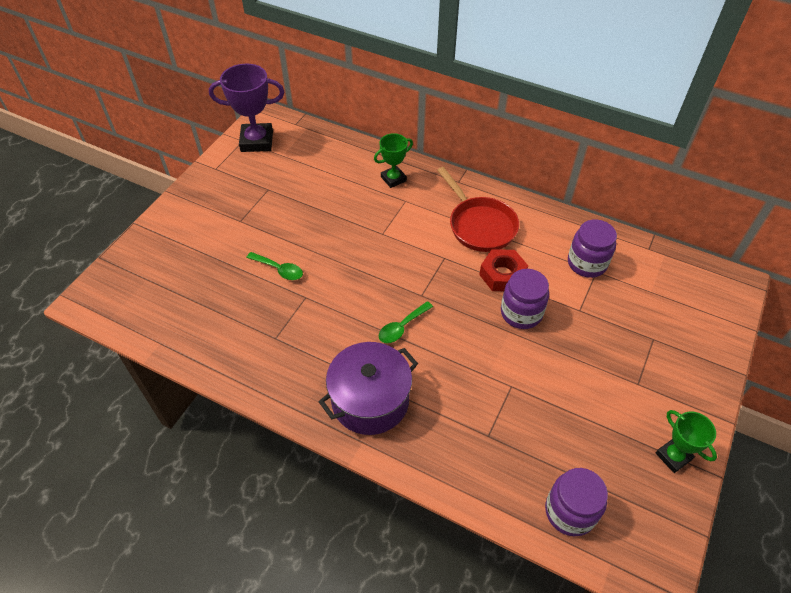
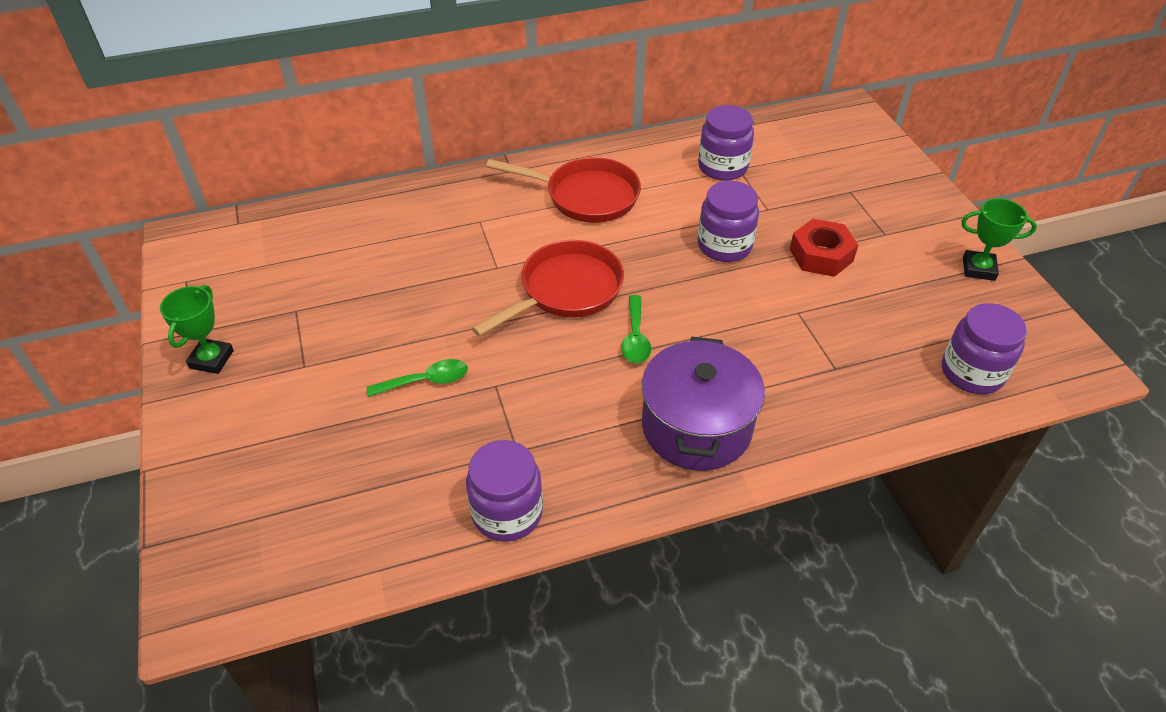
camera: 45 degrees left, 5 degrees down
purple trophy [209,64,284,152] -> none
green trophy [374,133,413,188] -> green trophy moved to [160,285,234,374]
red nut [479,249,528,291] -> red nut moved to [790,219,858,277]
none -> purple jar [466,440,543,542]
none -> red pan [472,240,624,337]

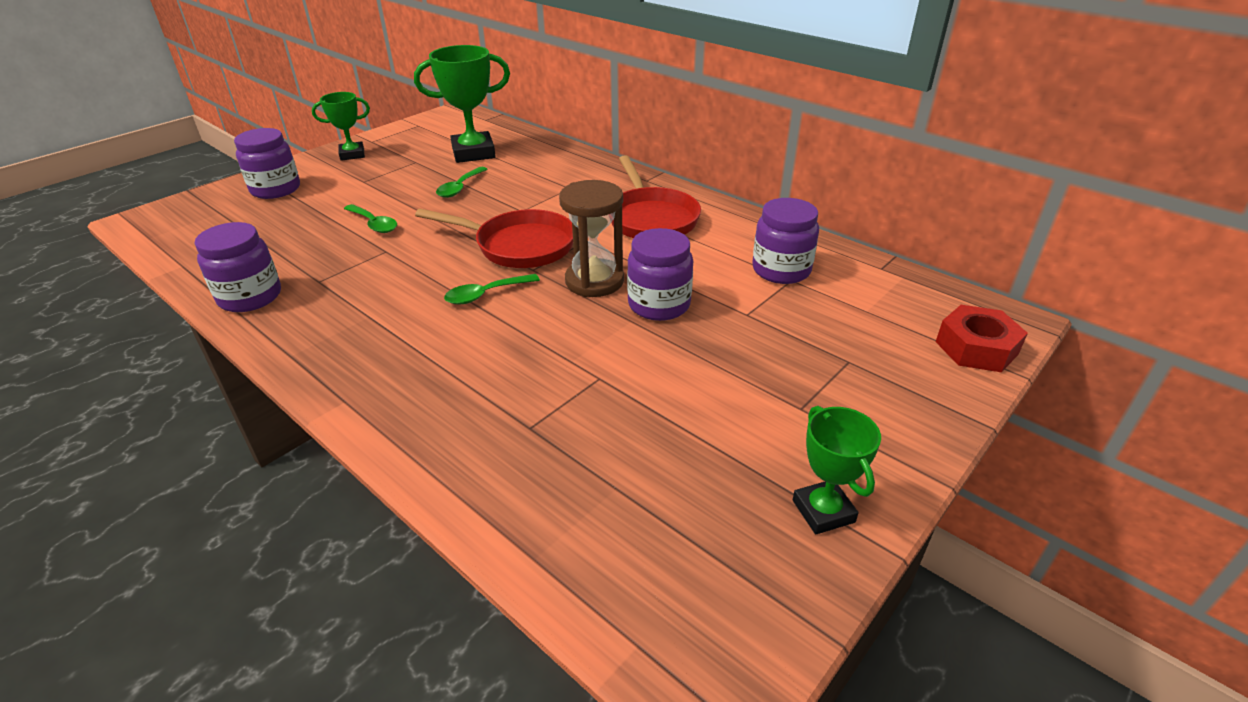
camera: 60 degrees right, 10 degrees down
purple pot [642,337,765,471] -> none
red nut [790,219,858,277] -> red nut moved to [936,305,1028,372]
purple jar [942,303,1027,394] -> purple jar moved to [234,128,300,199]
none -> green trophy [414,45,510,163]
none -> green spoon [436,167,488,198]
none -> brown hourglass [559,180,624,297]

